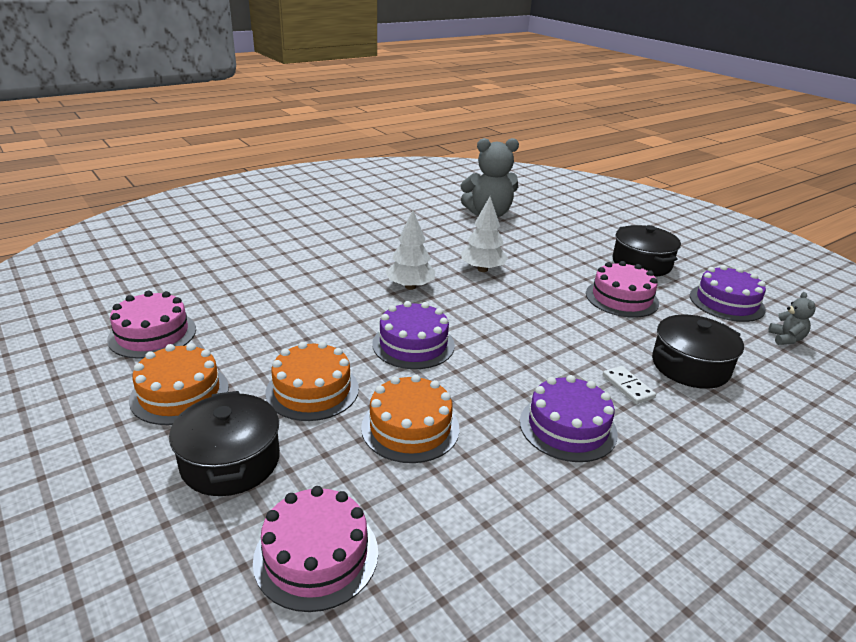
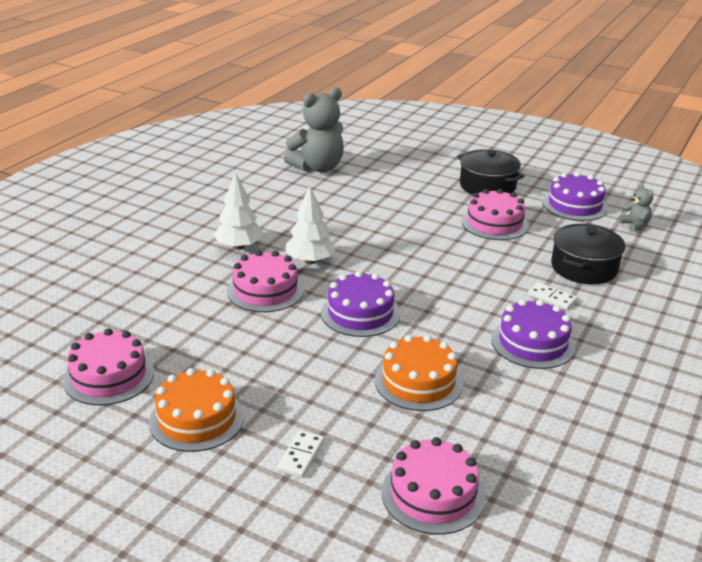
camera: 25 degrees left, 0 degrees up
black pot [169,391,280,496] -> white domino [277,430,324,478]
orange cake [265,341,359,421] -> none
white tree [461,197,508,272] -> white tree moved to [213,172,263,250]
none -> pink cake [227,250,304,312]

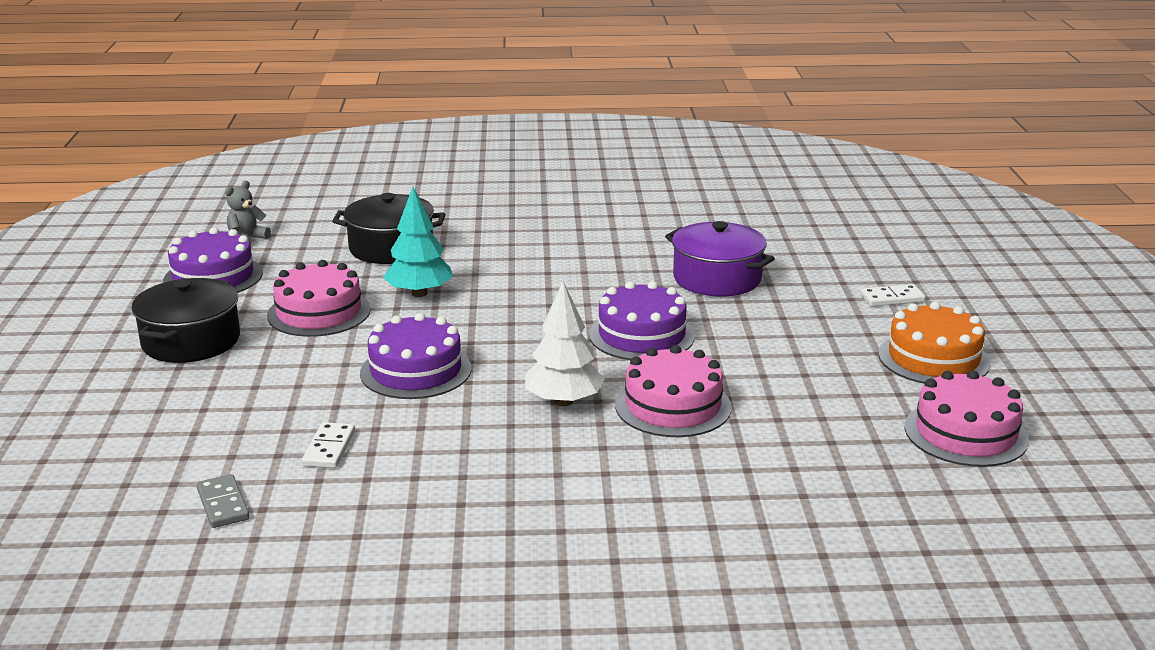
camera: 120 degrees left, 5 degrees down
white tree [213,172,263,250] -> none
grey teddy bear [284,87,344,172] -> grey domino [197,474,250,528]
orange cake [375,335,463,411] -> purple pot [665,221,775,296]
pink cake [382,437,485,535] -> none
purple cake [491,299,575,369] -> purple cake moved to [360,313,472,399]
white domino [528,282,577,310] -> white domino moved to [302,422,355,468]
none -> turquoise tree [383,187,453,297]

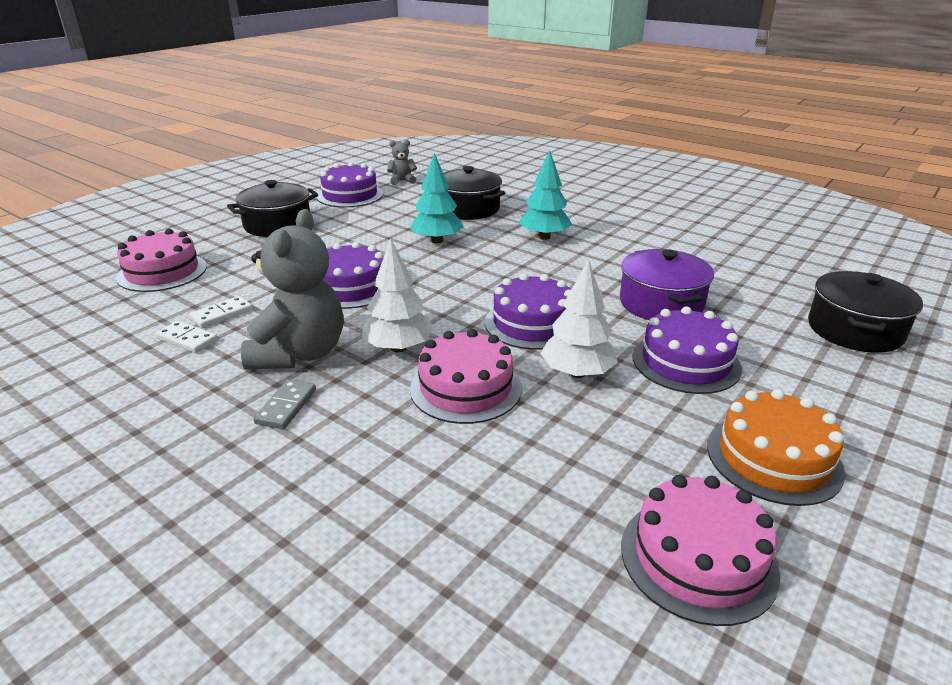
camera: 40 degrees right, 5 degrees up
grey domino [197,474,250,528] -> grey domino moved to [253,380,316,429]
pink cake [267,260,371,337] -> pink cake moved to [116,229,207,292]
white domino [860,284,925,307] -> white domino moved to [155,321,218,353]
none -> grey teddy bear [241,209,343,370]
none -> turquoise tree [519,150,572,240]
none -> white tree [540,259,618,378]
none -> purple cake [632,306,742,394]
none -> black pot [808,271,923,353]

